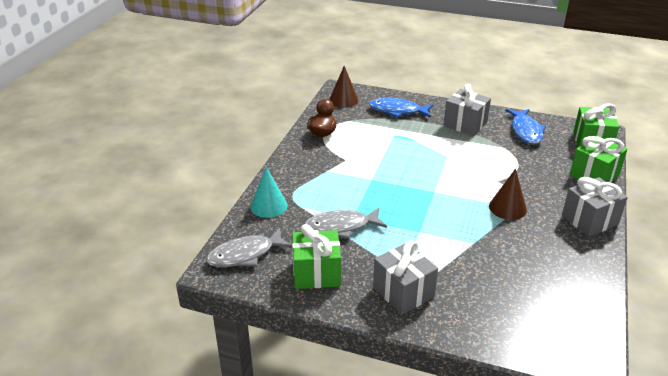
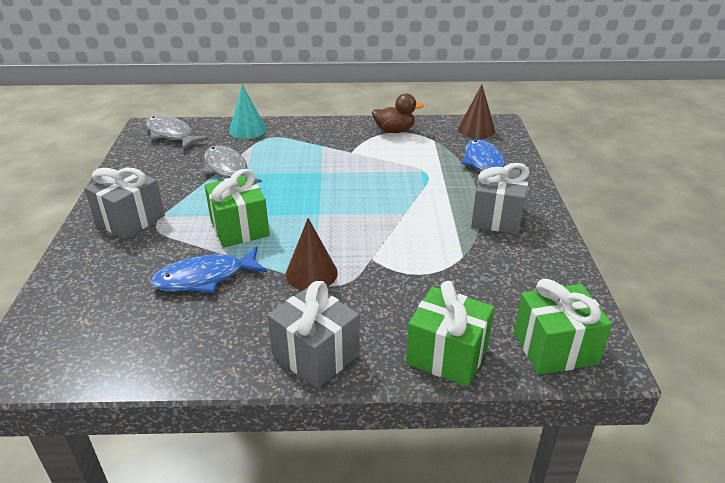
camera: 70 degrees right, 0 degrees up
green gift [292,224,341,289] -> green gift moved to [205,169,269,248]
blue fish [506,109,546,145] -> blue fish moved to [150,247,267,293]

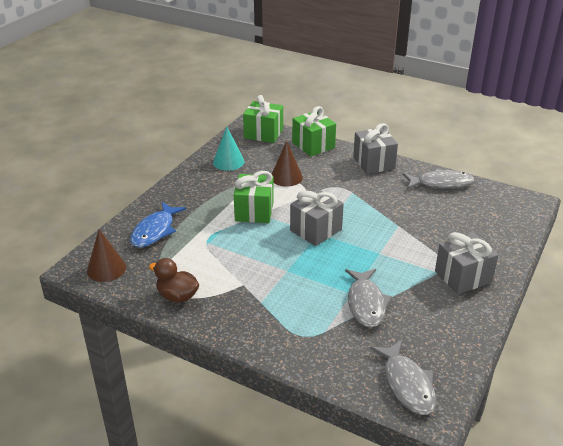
camera: 150 degrees left, 0 degrees up
blue fish [150,247,267,293] -> none
green gift [205,169,269,248] -> green gift moved to [234,171,274,223]
turquoise cone [229,84,266,139] -> turquoise cone moved to [213,127,245,171]
brown cone [285,218,338,290] -> brown cone moved to [272,141,303,187]
grey gift [472,163,530,234] -> grey gift moved to [290,189,344,246]
none -> grey fish [403,168,474,189]

